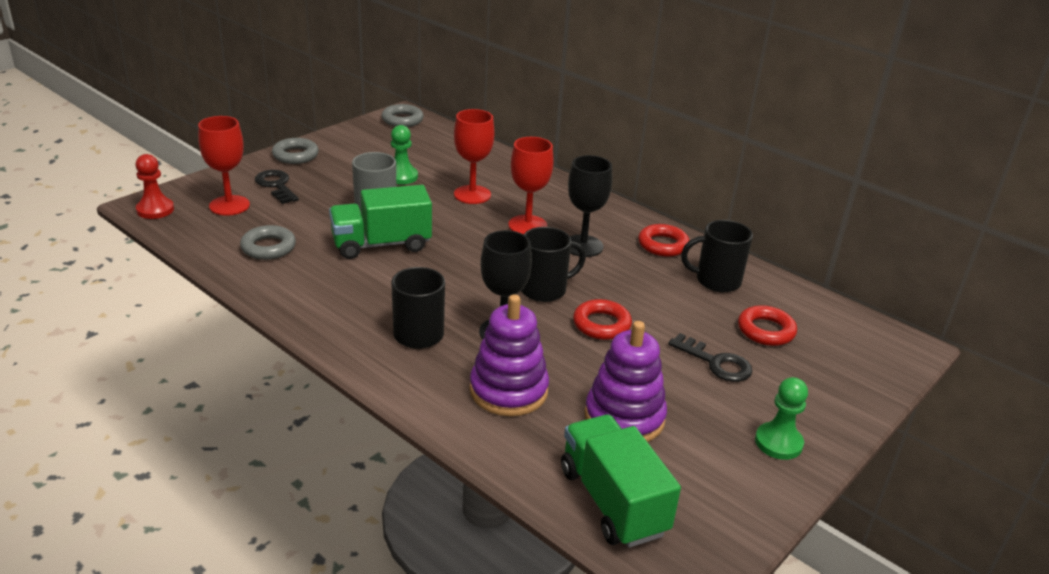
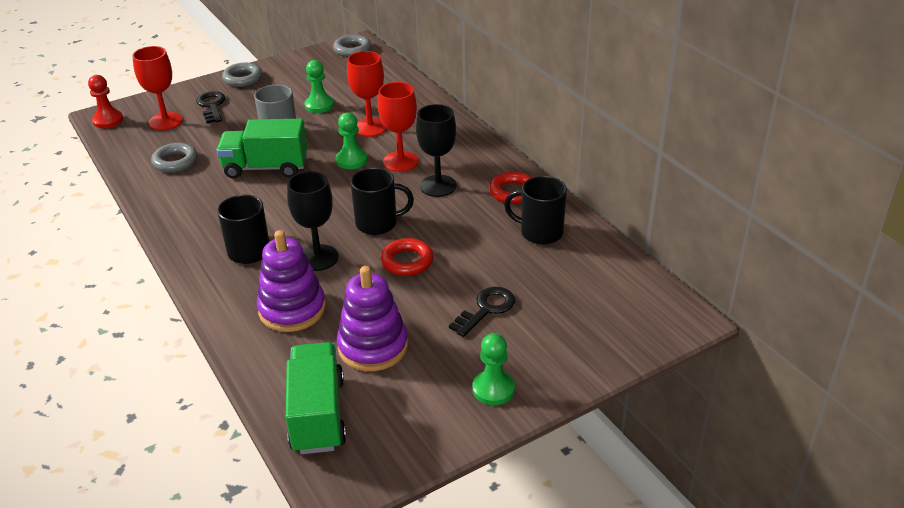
camera: 20 degrees right, 5 degrees up
black key [668,333,753,382] -> black key turned 105 degrees counterclockwise [449,287,515,337]
red ring [738,305,797,346] -> none
none -> green pawn [336,112,368,169]

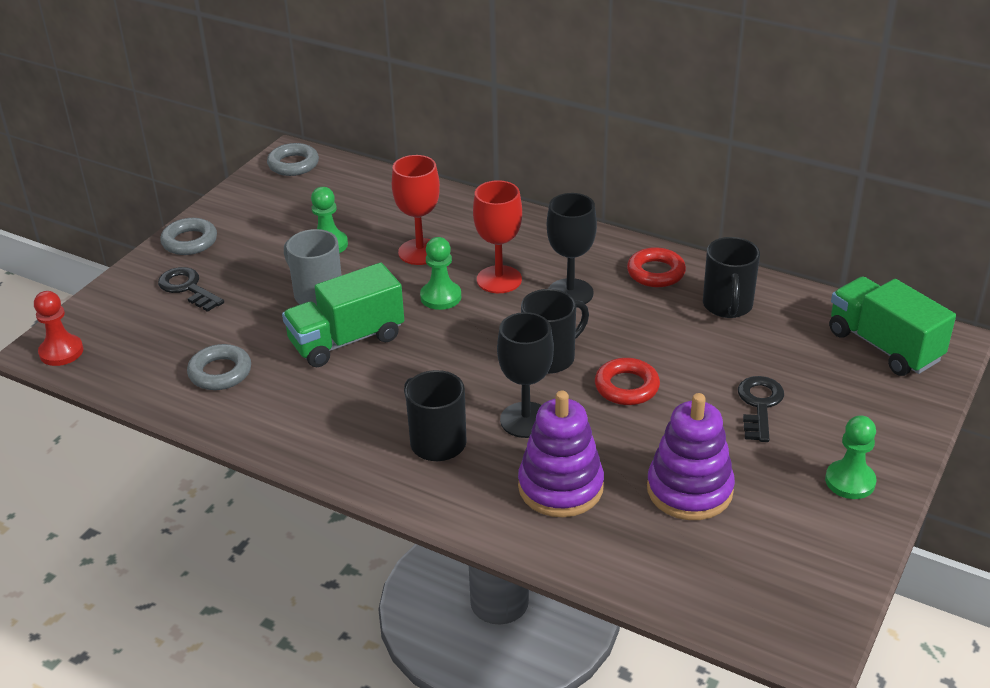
camera: 30 degrees left, 0 degrees up
red goblet [132,46,183,130] -> none
green truck [286,342,346,454] -> green truck moved to [829,277,956,376]
black mug [504,176,567,245] -> black mug turned 75 degrees counterclockwise [703,237,760,318]

